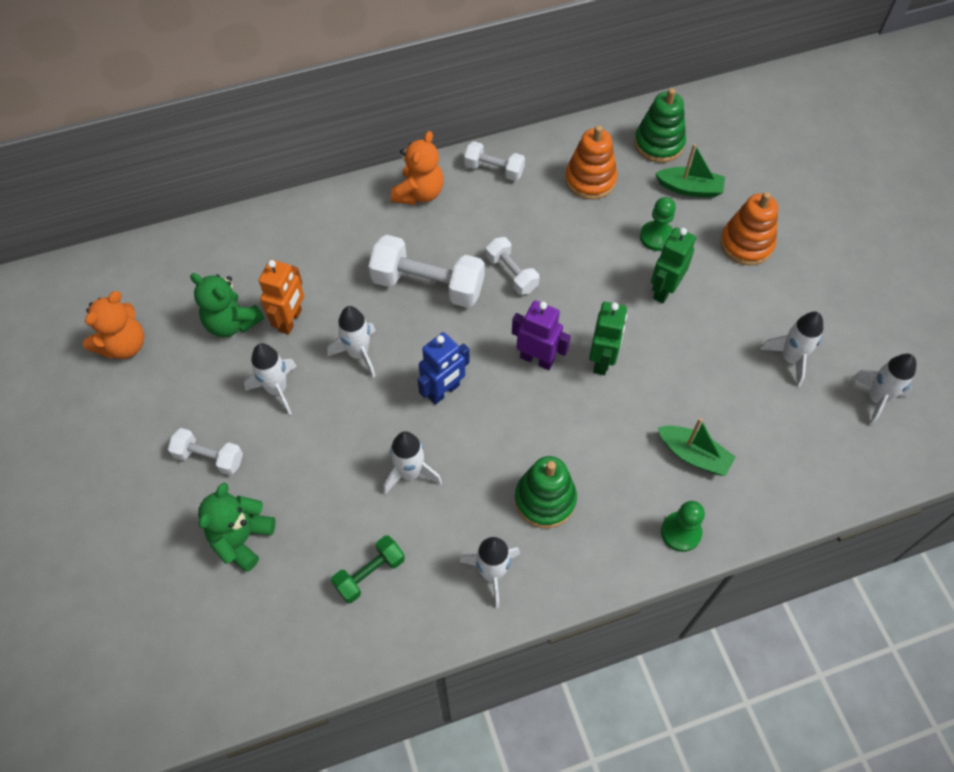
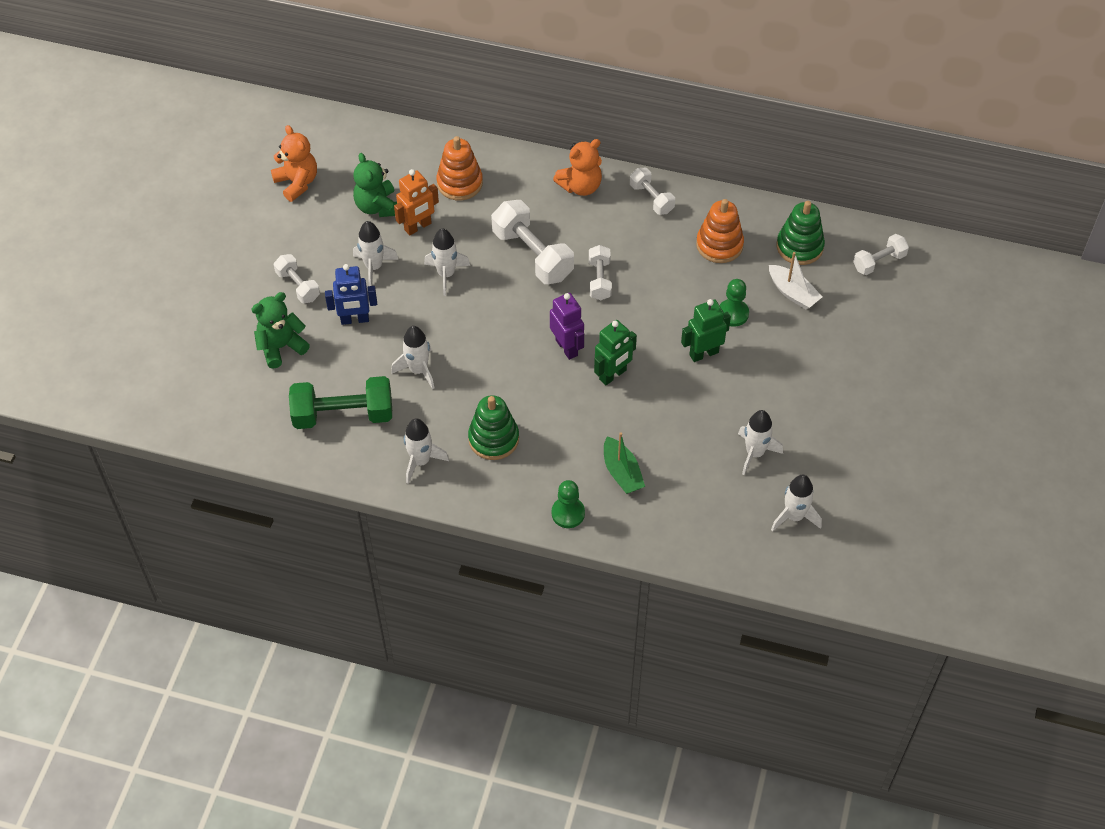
camera: 35 degrees right, 5 degrees down
orange teddy bear [83,291,144,359] -> orange teddy bear turned 105 degrees counterclockwise [271,125,317,202]
green dumbbell [331,536,405,603] -> green dumbbell [289,376,392,429], size x1.75
blue robot [417,332,470,405] -> blue robot moved to [325,264,377,325]
green boat [655,144,725,198] -> white boat [769,252,822,309]
orange stacking toy [720,192,778,265] -> orange stacking toy moved to [437,136,483,201]
none -> white dumbbell [853,234,909,275]

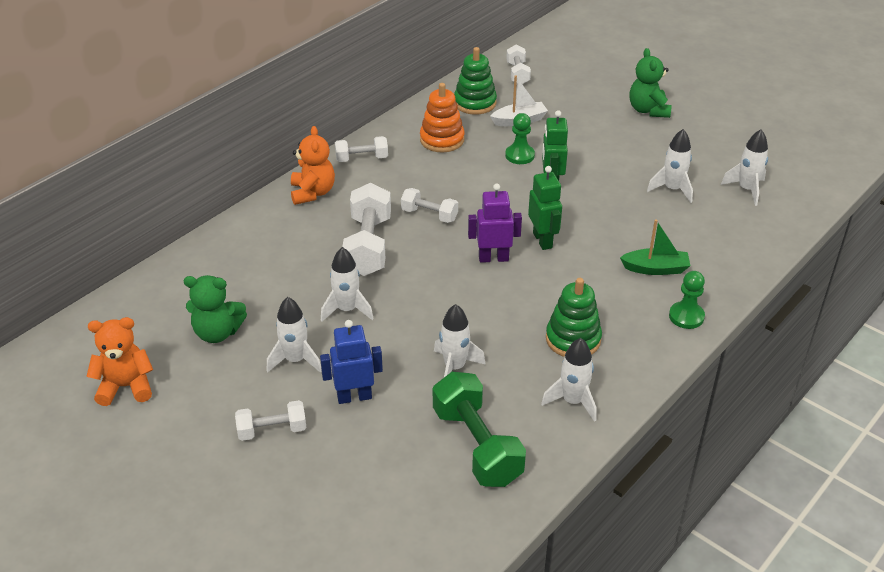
camera: 65 degrees left, 15 degrees down
green teddy bear [251,292,310,369] -> green teddy bear moved to [629,48,671,118]
green dumbbell [289,376,392,429] -> green dumbbell turned 45 degrees counterclockwise [433,372,526,487]
blue robot [325,264,377,325] -> blue robot turned 120 degrees counterclockwise [320,320,383,404]
orange robot [394,169,439,235] -> none
orange stacking toy [437,136,483,201] -> none
white dumbbell [491,200,574,284] -> white dumbbell turned 75 degrees counterclockwise [342,183,391,276]

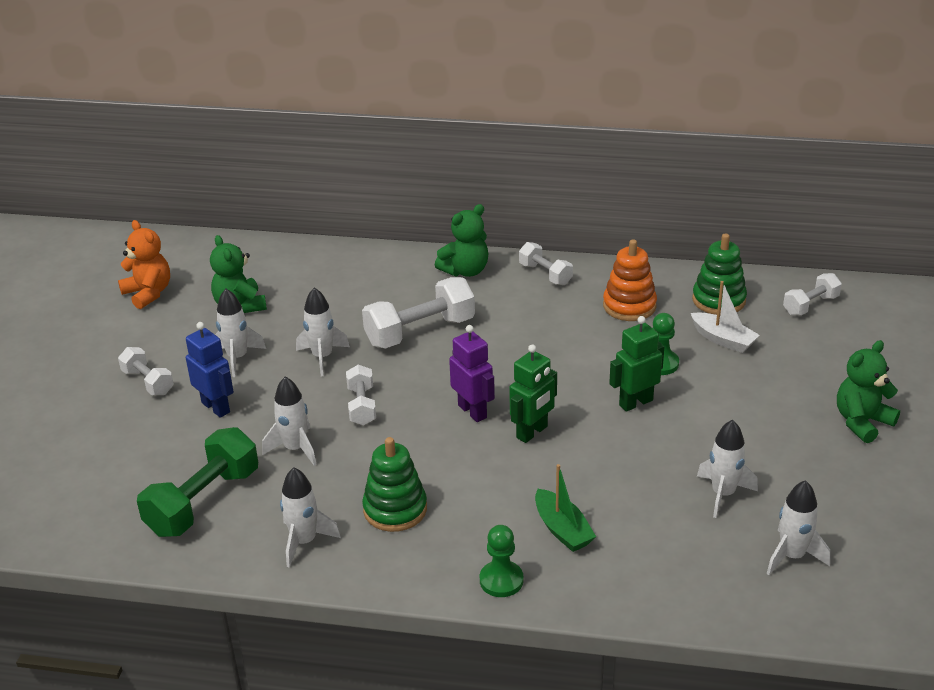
camera: 60 degrees right, 5 degrees down
orange teddy bear [291,126,335,205] -> green teddy bear [435,204,488,277]
white dumbbell [401,188,458,223] -> white dumbbell moved to [346,365,376,425]

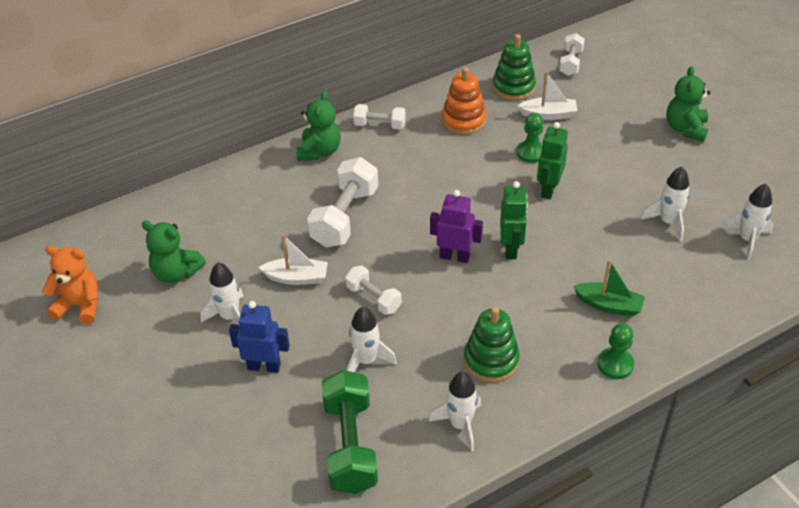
camera: 40 degrees left, 10 degrees up
white dumbbell [118,347,174,395] -> none
white rocket [296,287,350,376] -> white boat [259,234,328,285]

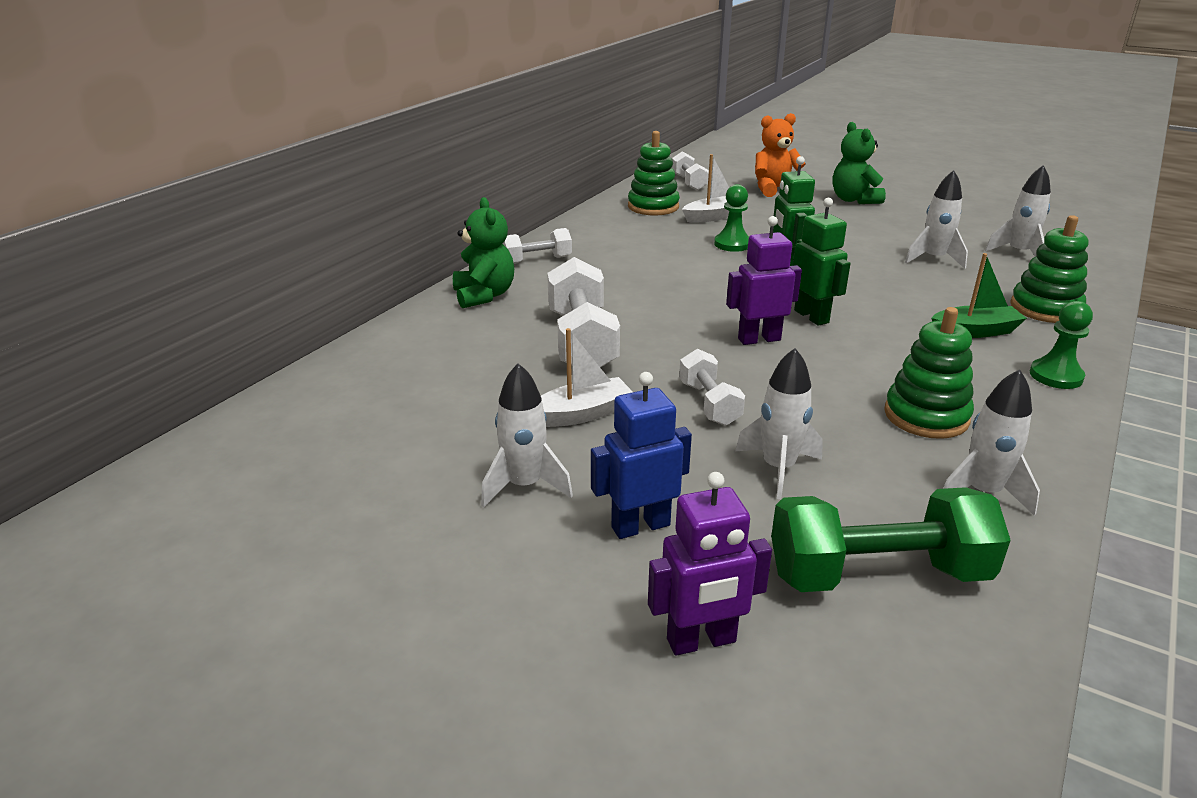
camera: 30 degrees left, 15 degrees down
orange teddy bear [42,245,99,324] -> orange teddy bear moved to [755,113,806,197]
green teddy bear [142,221,206,283] -> none
green dumbbell [322,370,378,494] -> green dumbbell turned 60 degrees counterclockwise [771,487,1010,592]
white dumbbell [345,266,402,315] -> white dumbbell turned 60 degrees clockwise [679,349,745,426]
orange stacking toy [442,67,486,135] -> none
none -> purple robot [648,472,772,656]
none -> green stacking toy [1010,215,1088,323]

